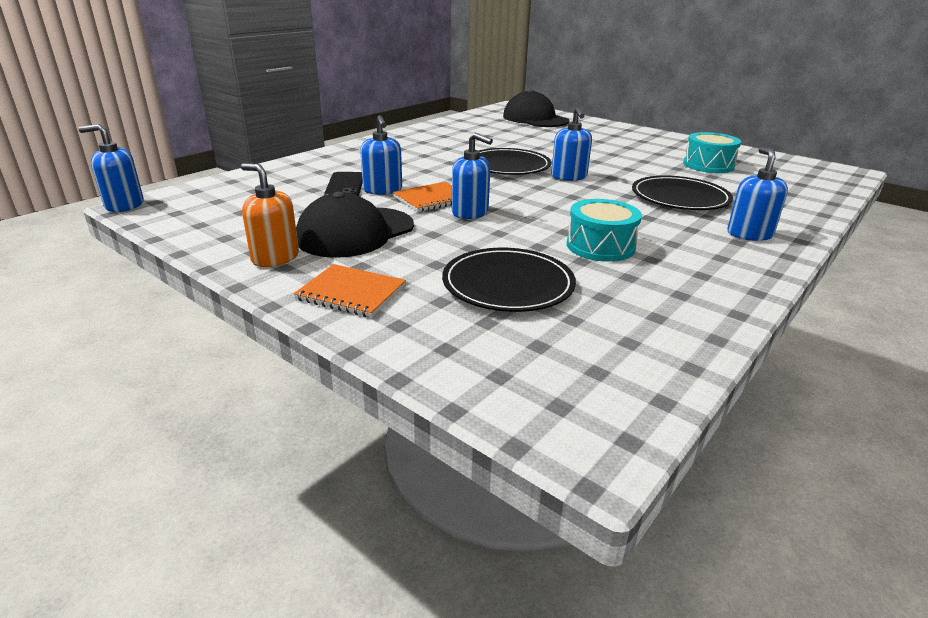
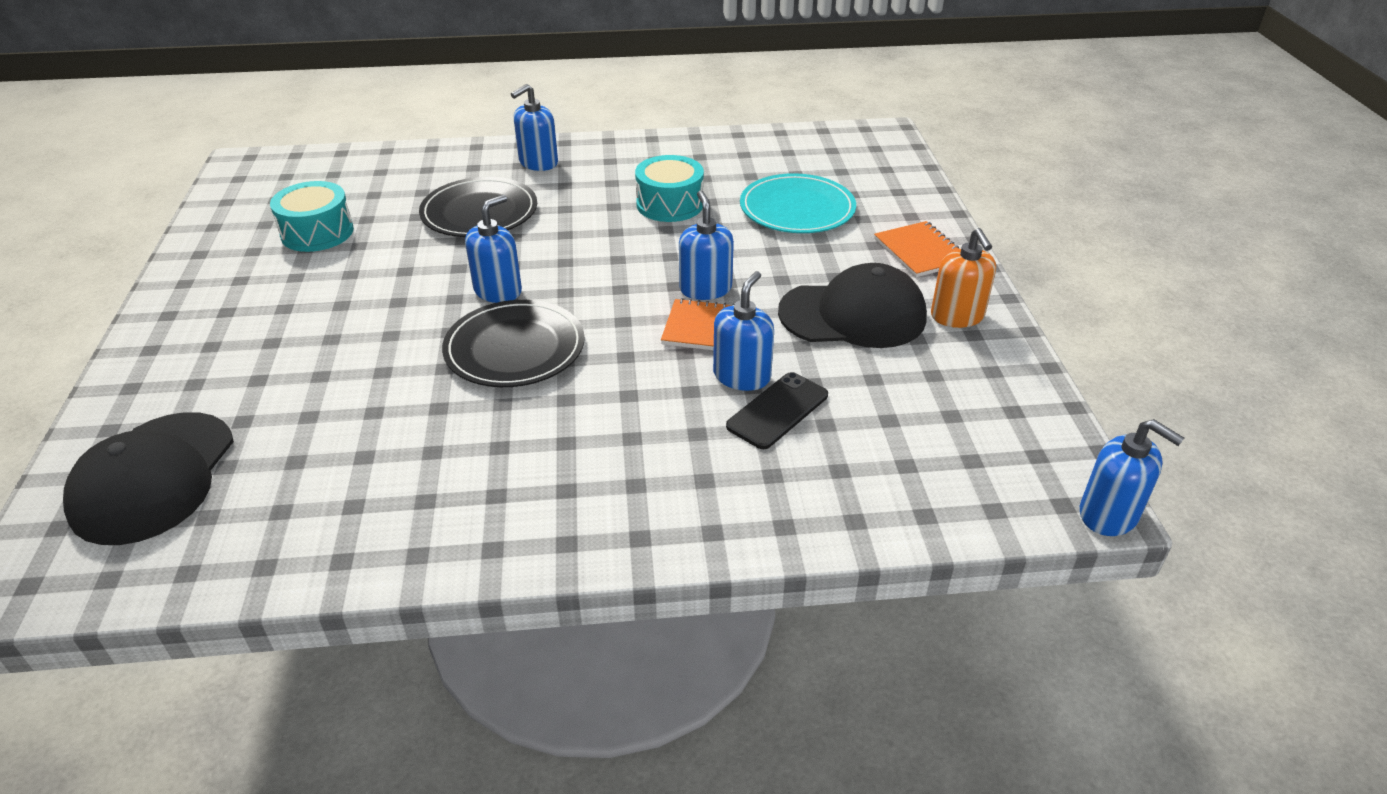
camera: 135 degrees left, 10 degrees up
black plate [442,248,576,312] -> turquoise plate [740,173,856,233]

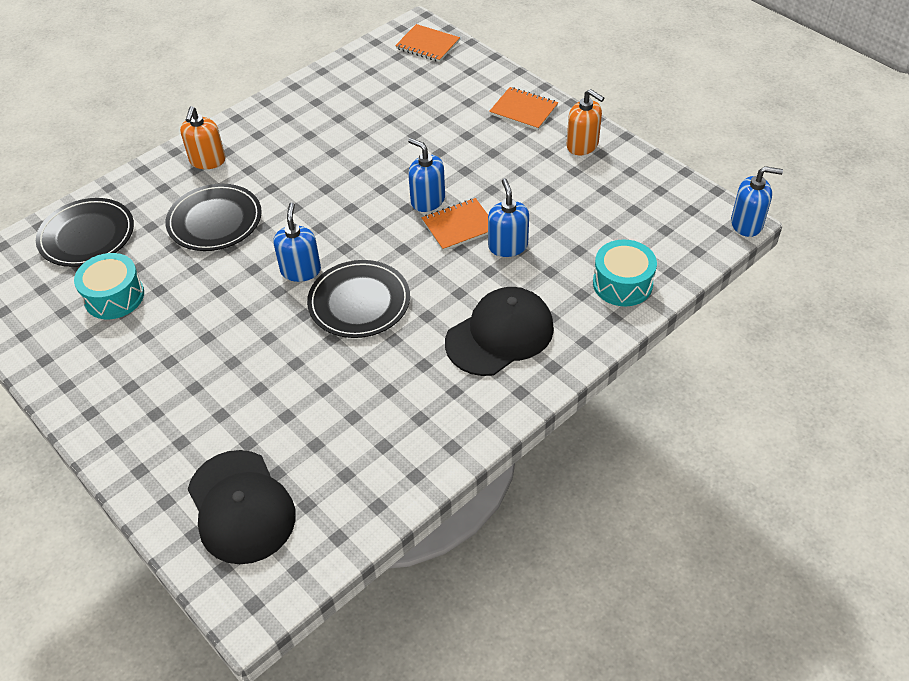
camera: 35 degrees left, 10 degrees up
blue soap dispenser [511,84,558,171] -> orange soap dispenser [180,106,226,169]
turquoise drum [635,155,704,222] -> turquoise drum moved to [593,239,657,307]
black phone [726,372,828,449] -> none
turquoise plate [740,173,856,233] -> none
black cap [778,263,927,348] -> black cap moved to [445,287,554,376]
none -> black plate [36,198,134,267]
none -> orange notebook [395,24,460,62]

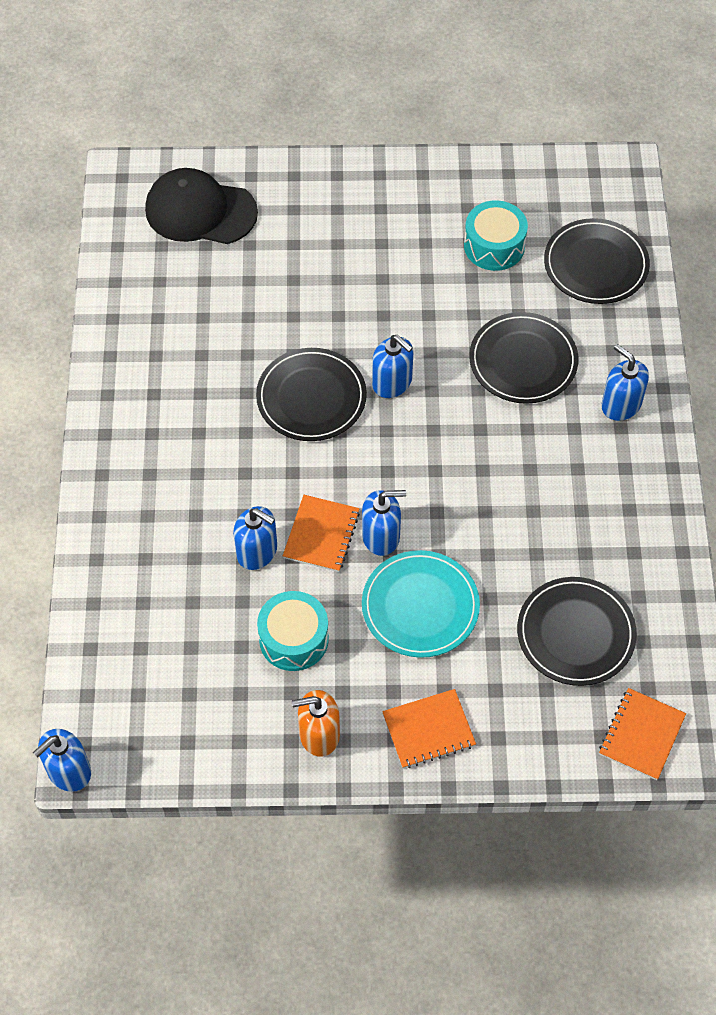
camera: 130 degrees right, 10 degrees up
orange soap dispenser [180,106,226,169] -> blue soap dispenser [601,344,649,421]
orange notebook [395,24,460,62] -> orange notebook turned 45 degrees counterclockwise [599,688,686,780]
black cap [445,287,554,376] -> none
turquoise drum [593,239,657,307] -> turquoise drum moved to [257,591,329,671]
none -> turquoise plate [362,550,480,658]
none -> black plate [517,577,637,686]

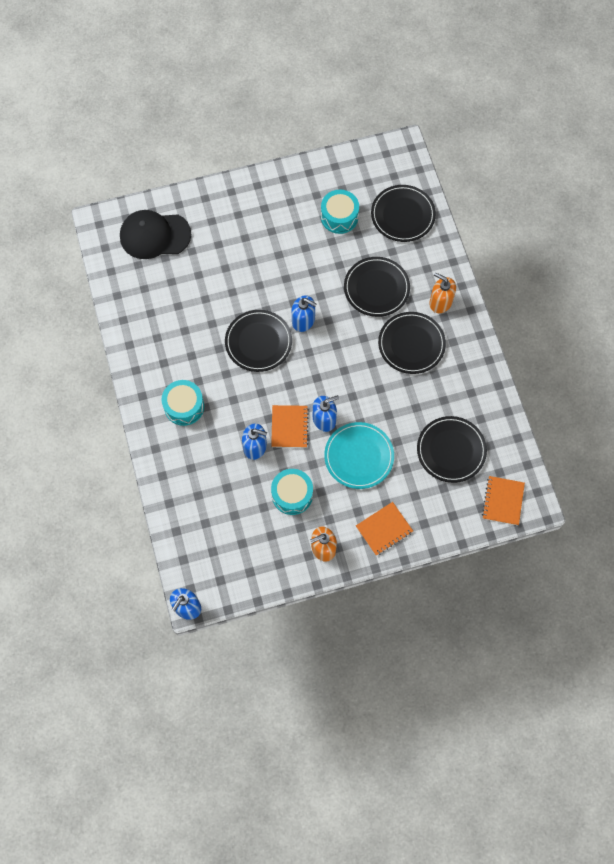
camera: 15 degrees left, 10 degrees up
blue soap dispenser [601,344,649,421] -> orange soap dispenser [429,272,456,313]
none -> turquoise drum [162,380,204,426]
none -> black plate [378,312,446,374]

